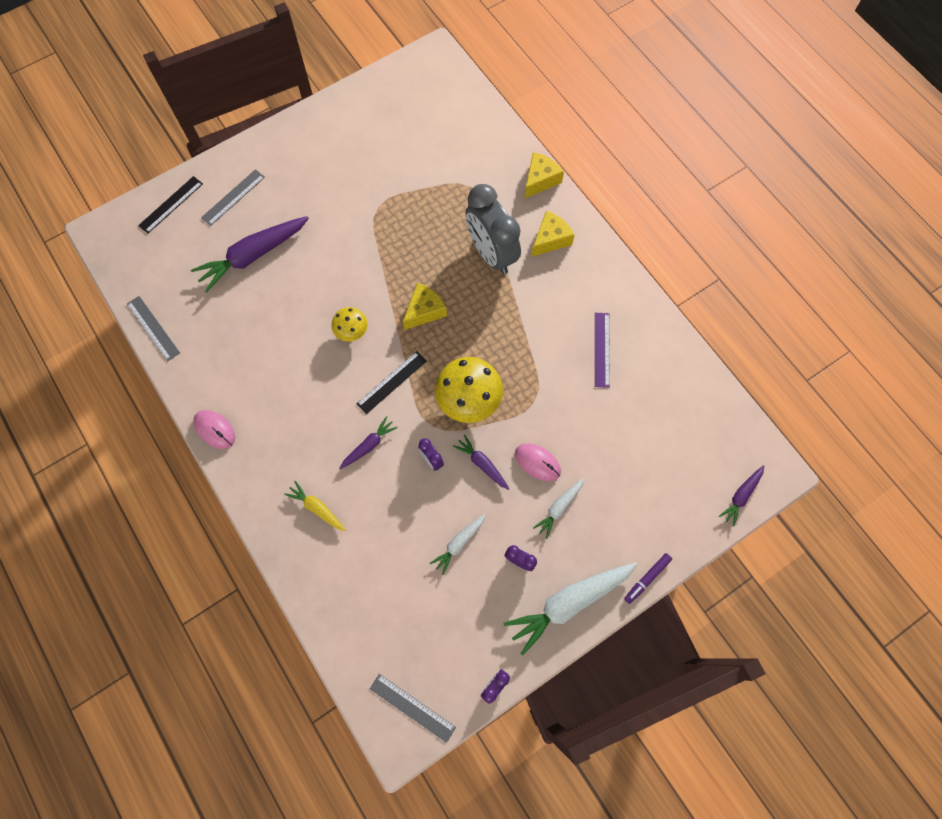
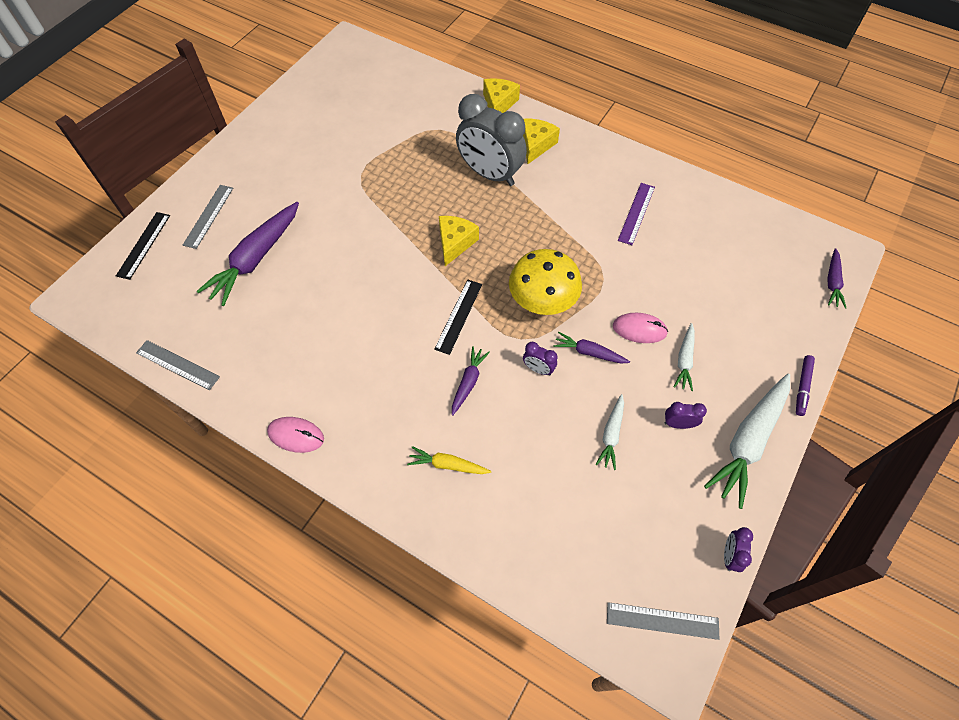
camera: 25 degrees left, 10 degrees down
yellow mushroom [331,307,368,341] -> none
purple ruler [595,313,610,388] -> purple ruler turned 45 degrees clockwise [618,183,655,245]

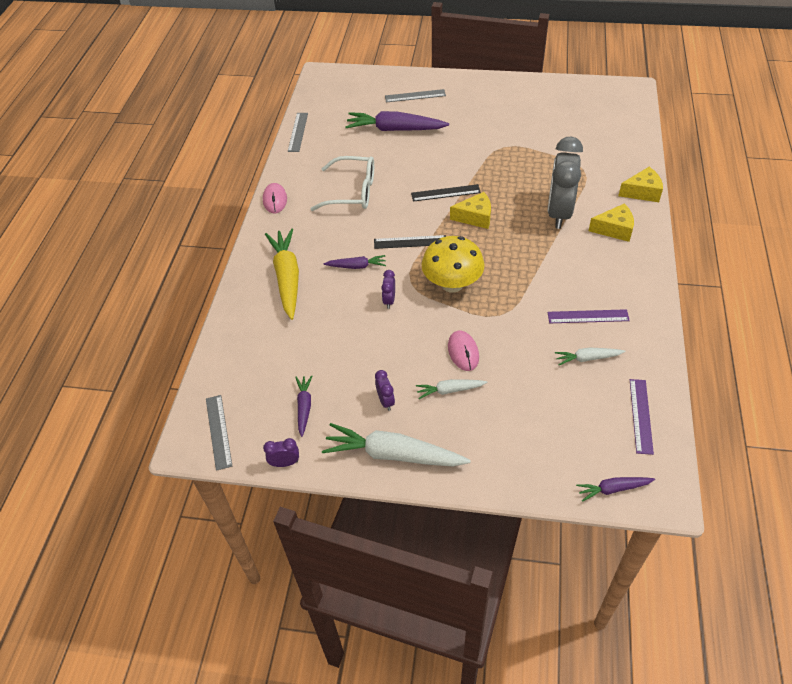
camera: 70 degrees right, 10 degrees down
black ruler [116,212,170,280] -> black ruler moved to [411,184,481,202]
yellow carrot [407,446,491,474] -> yellow carrot [265,229,299,320], size x1.94
purple carrot [553,331,630,364] -> purple carrot moved to [295,375,312,437]
white carrot [596,394,624,470] -> white carrot moved to [555,348,625,365]
purple marker [796,355,815,416] -> none
none -> white glasses [310,156,374,211]
none -> purple ruler [630,379,654,455]

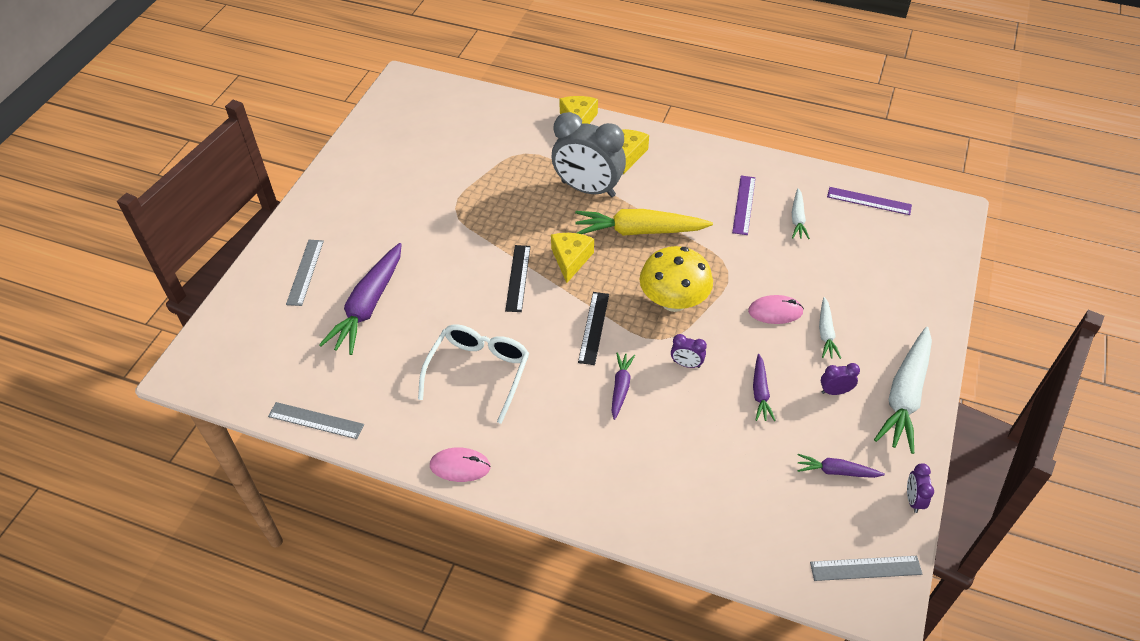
camera: 80 degrees left, 0 degrees up
yellow carrot [265,229,299,320] -> yellow carrot moved to [575,209,713,236]
purple carrot [576,477,655,502] -> purple carrot moved to [753,354,776,421]

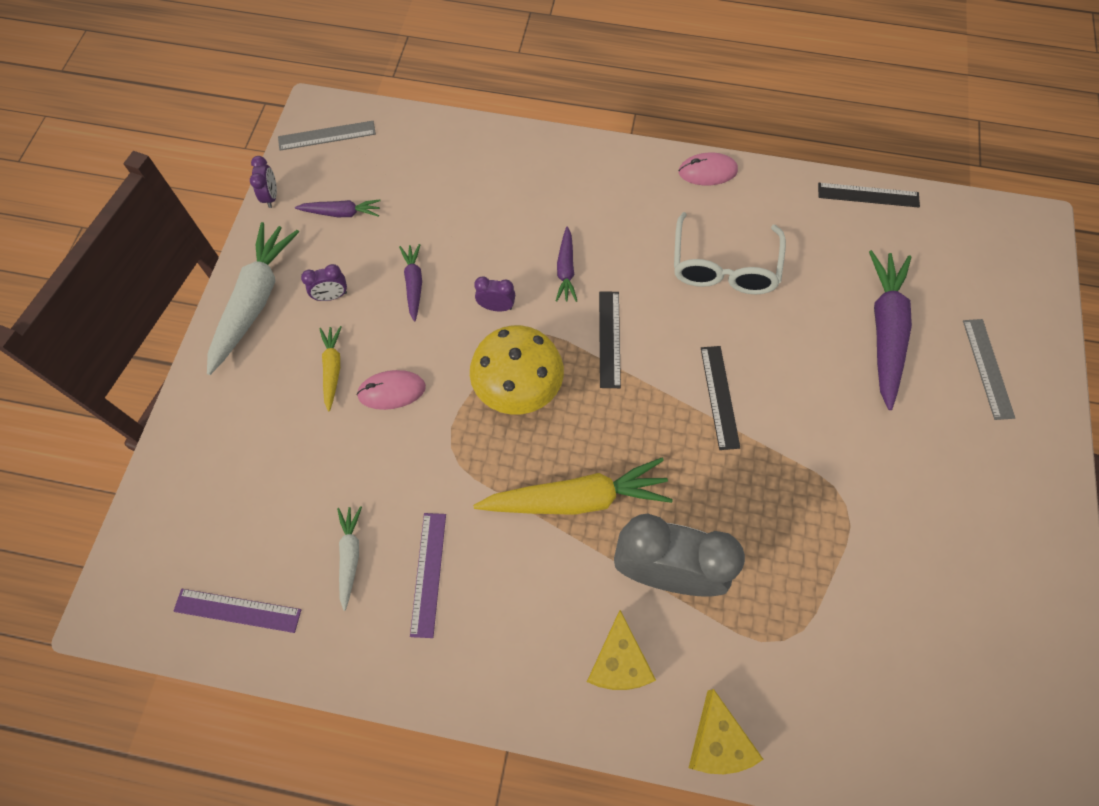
camera: 170 degrees right, 15 degrees up
grey ruler [268,402,364,439] -> black ruler [818,183,920,208]
yellow cheese [551,233,594,283] -> none
white carrot [819,297,841,359] -> yellow carrot [319,326,342,411]

